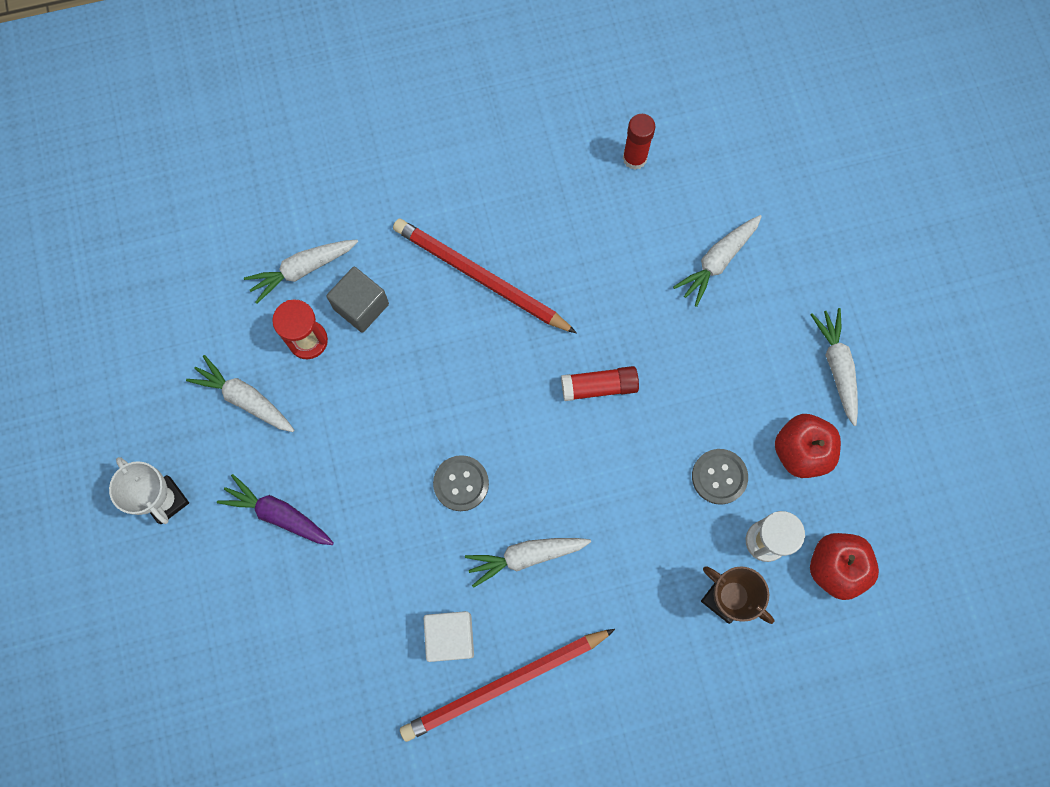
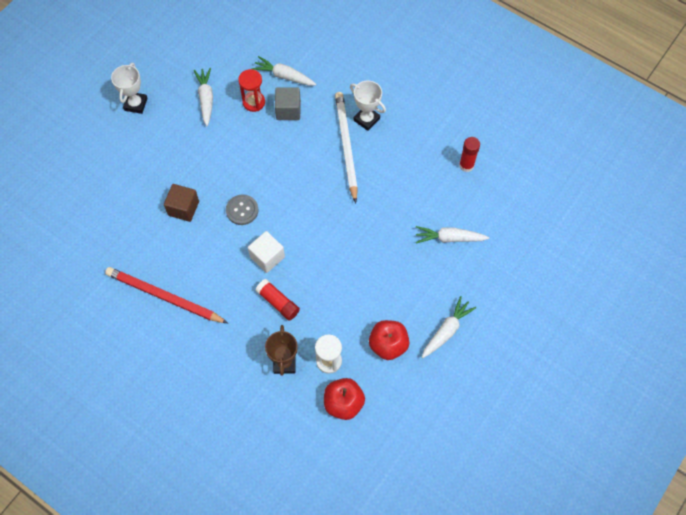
camera: 50 degrees right, 10 degrees down
purple carrot [217,474,334,545] -> none
red pencil [393,218,577,333] -> white pencil [335,92,358,203]
white cube [424,611,474,662] -> white cube moved to [248,231,285,273]
white carrot [465,538,591,588] -> none
red glue stick [561,366,639,401] -> red glue stick moved to [255,279,300,321]
grey button [692,449,748,505] -> none
none -> brown cube [164,184,199,222]
none -> white trophy [350,80,386,131]

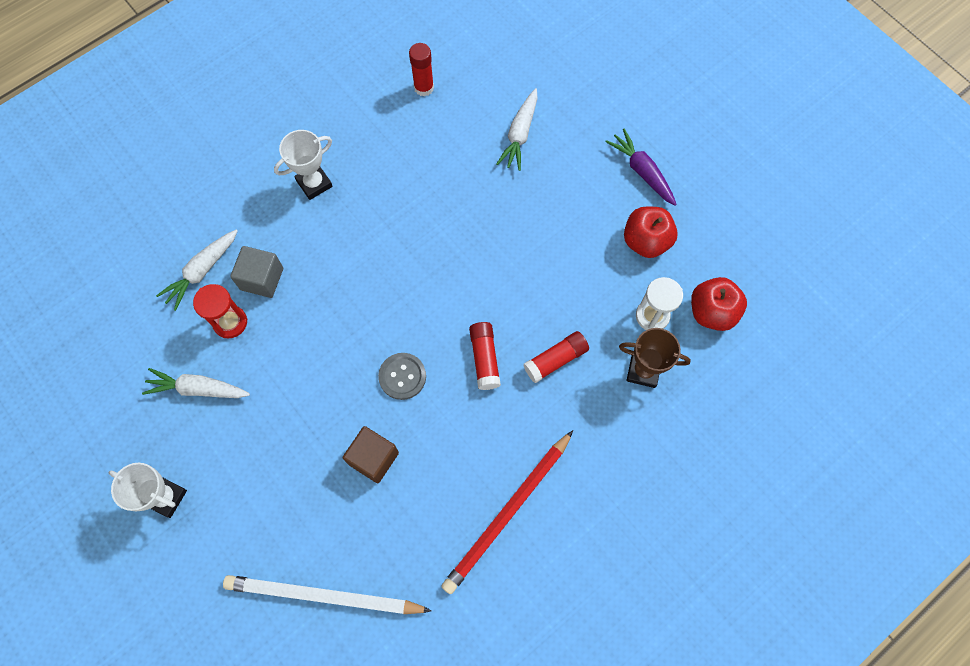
camera: 75 degrees left, 5 degrees up
white cube [248,231,285,273] -> red glue stick [469,322,501,390]
white pencil [335,92,358,203] -> white pencil moved to [223,575,432,614]
white carrot [422,296,476,358] -> purple carrot [605,129,677,206]

